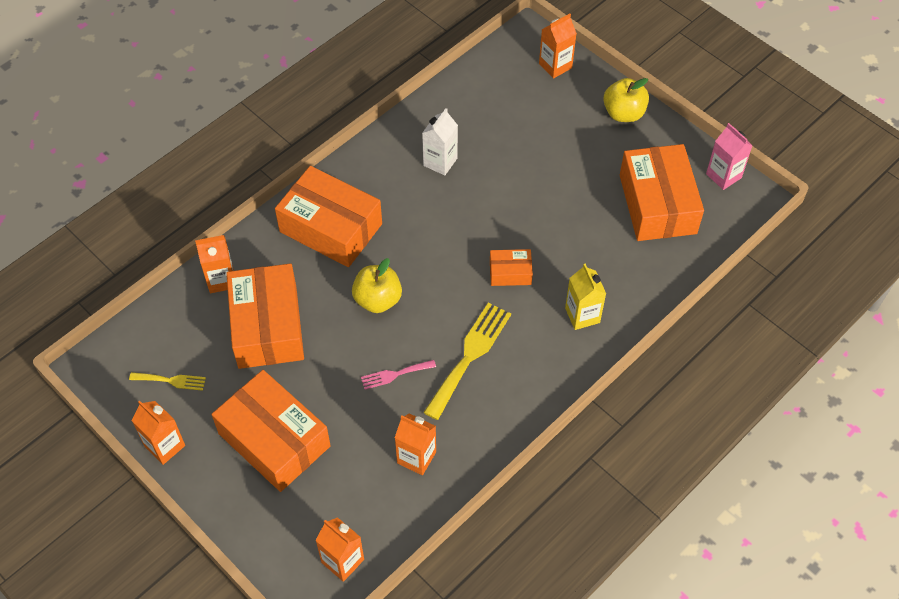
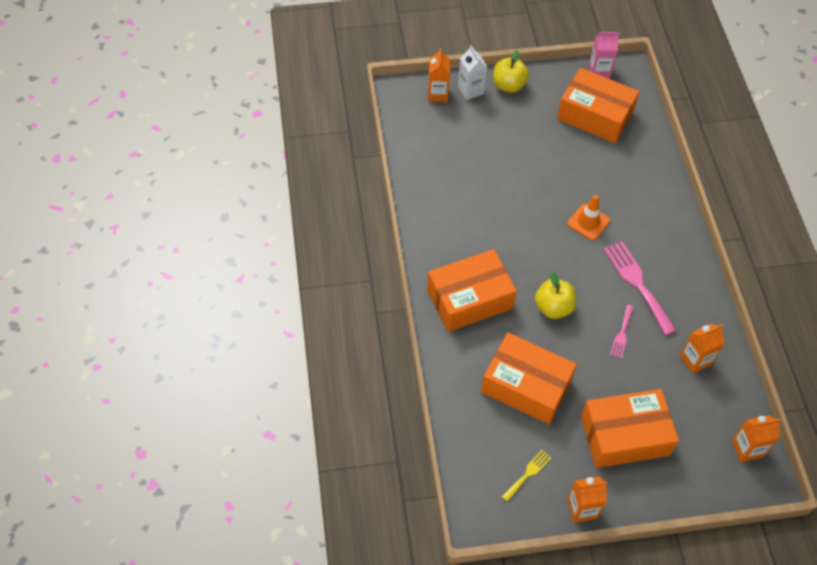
camera: 55 degrees left, 0 degrees up
orange carton [195,235,234,293] -> none
white carton [422,108,458,175] -> white carton moved to [458,45,487,100]
yellow fork [423,303,511,420] -> pink fork [604,241,677,335]
orange box [490,249,533,286] -> orange traffic cone [567,195,610,240]
yellow carton [565,264,606,330] -> none

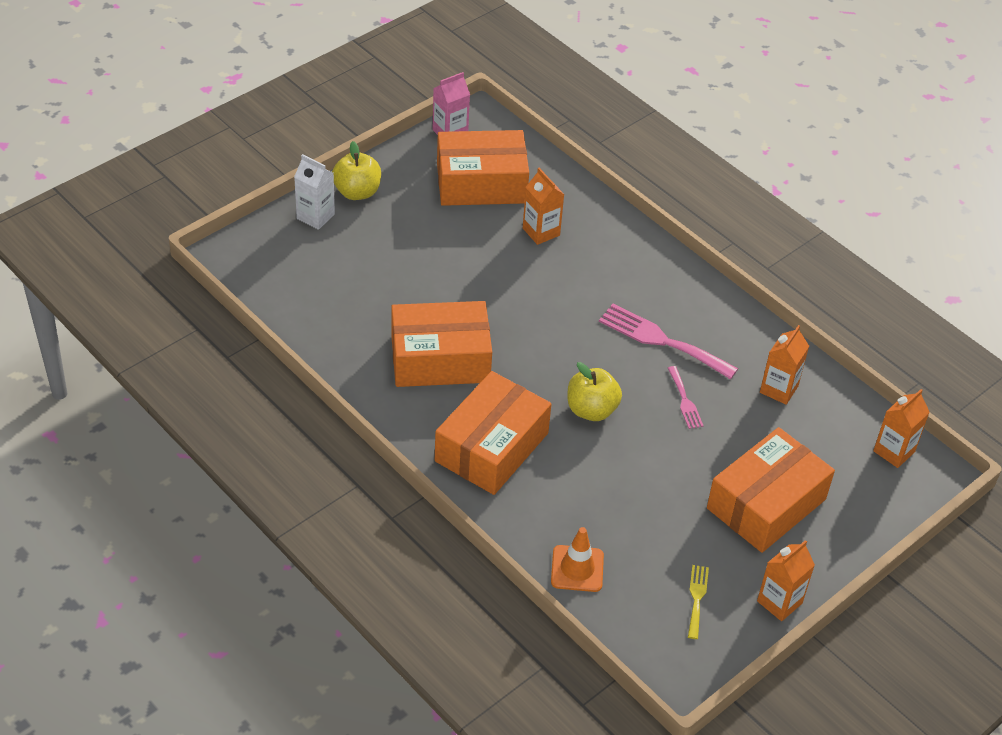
camera: 35 degrees left, 10 degrees down
orange carton [428,48,450,102] -> orange carton moved to [523,168,565,245]
orange box [481,332,577,424] -> orange box moved to [391,301,492,387]
orange traffic cone [567,195,610,240] -> orange traffic cone moved to [551,527,604,592]

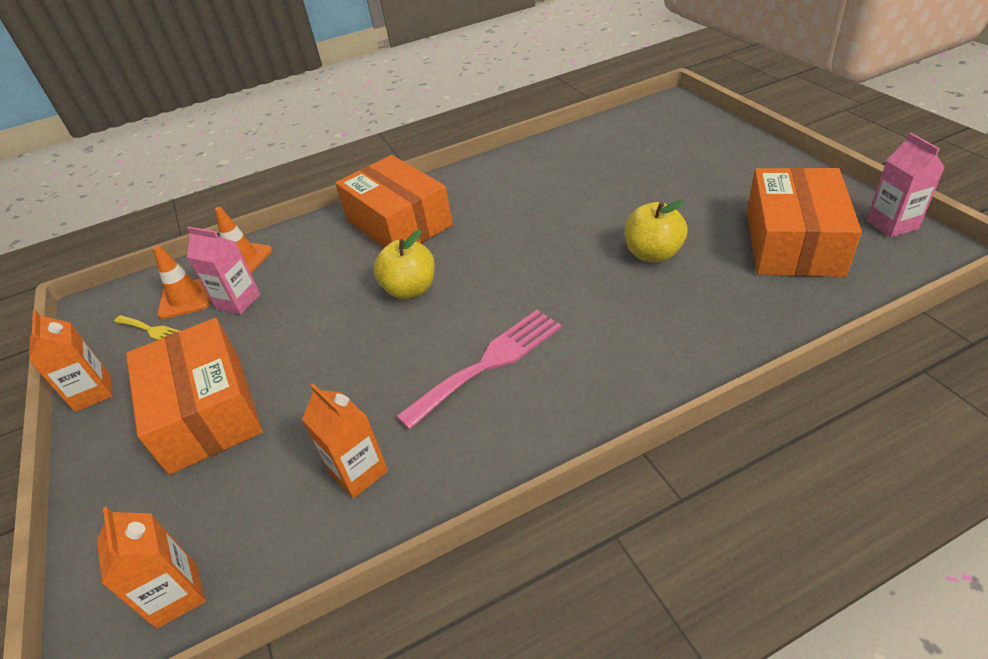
camera: 115 degrees right, 5 degrees down
white carton [294,154,335,230] -> none
yellow apple [332,141,381,200] -> yellow apple moved to [625,200,687,263]
orange box [391,301,492,387] -> none
orange carton [523,168,565,245] -> none
pink fork [668,366,704,429] -> none
none -> orange traffic cone [153,245,210,319]
none -> pink carton [187,227,260,315]

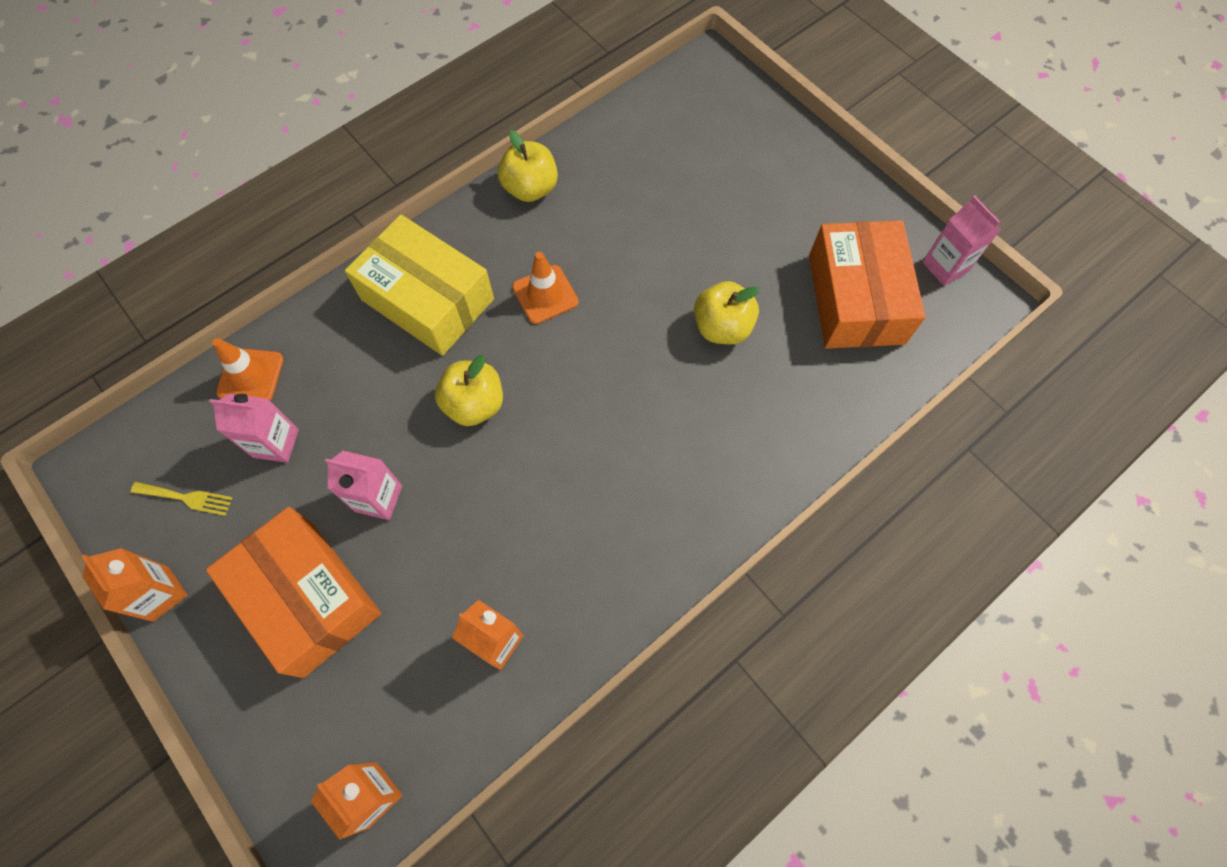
camera: 20 degrees left, 25 degrees up
orange traffic cone [153,245,210,319] -> orange traffic cone moved to [512,252,579,324]
orange box [335,155,453,248] -> yellow box [345,214,494,356]
pink fork [396,310,562,430] -> none
none -> pink carton [325,451,402,520]
none -> yellow apple [498,130,558,202]

